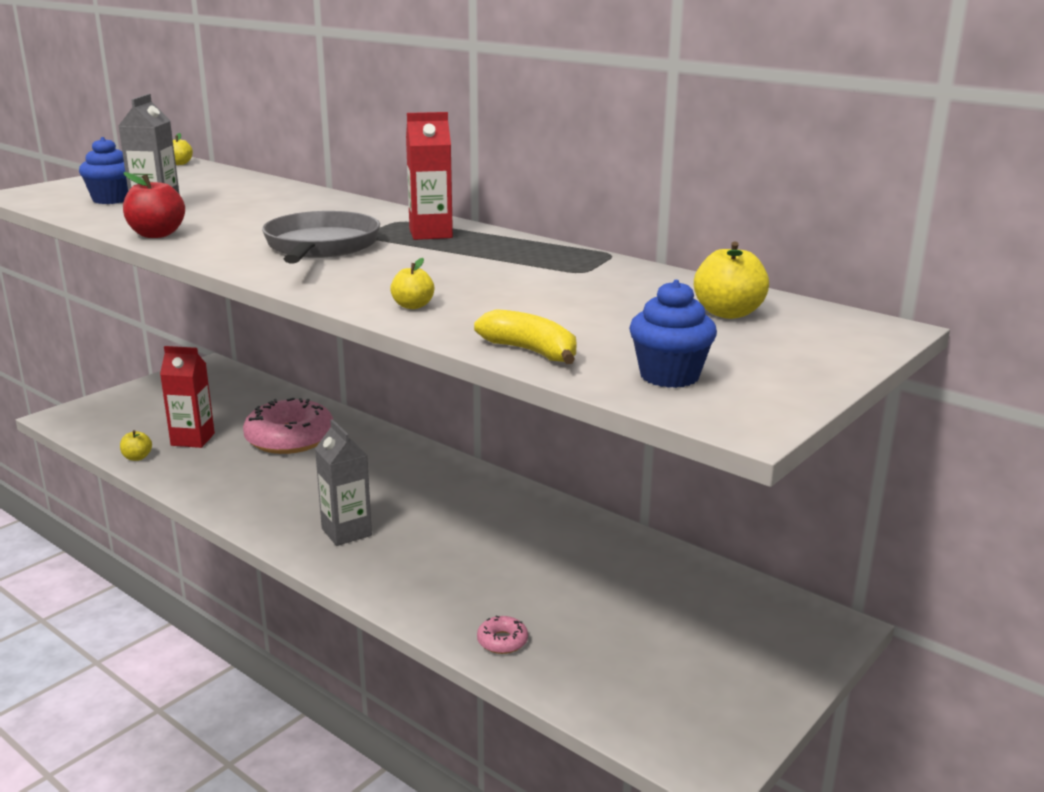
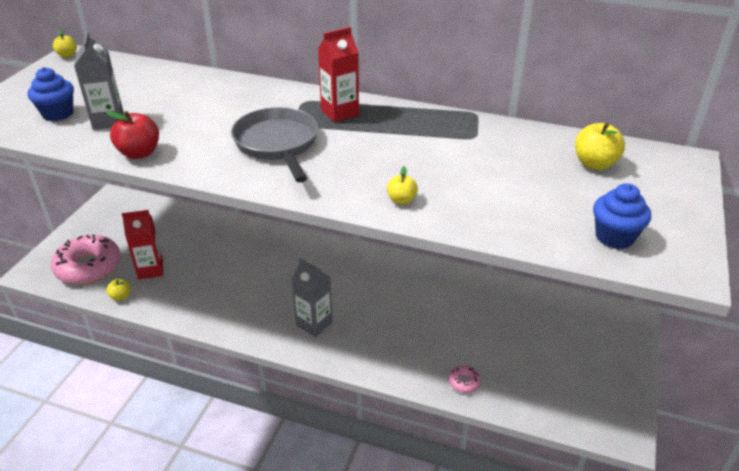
camera: 20 degrees left, 15 degrees up
pink donut [243,398,333,454] -> pink donut moved to [51,234,121,284]
yellow banana [474,309,577,364] -> none

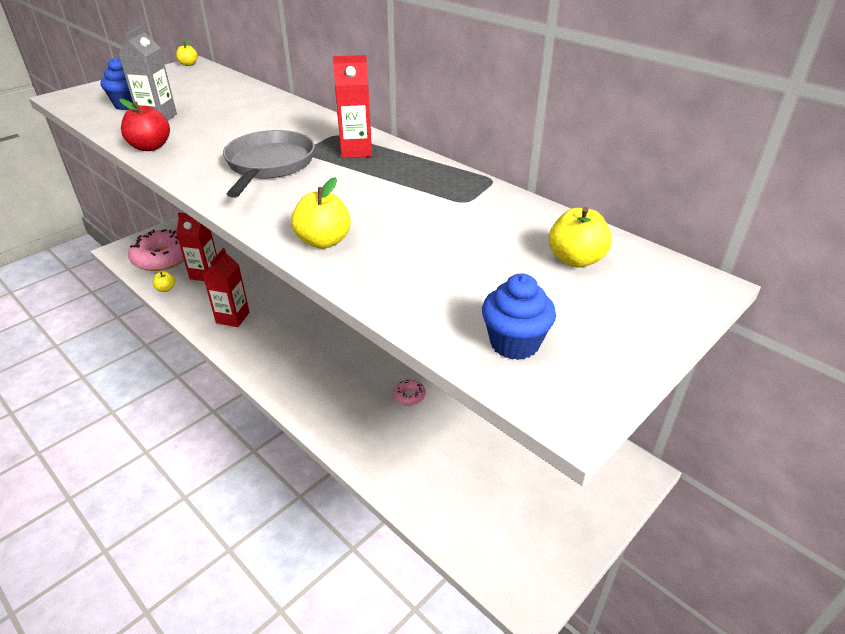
camera: 25 degrees right, 0 degrees up
grey carton [291,258,332,337] -> none
yellow apple [387,166,418,204] -> yellow apple [291,177,351,249], size x1.66
pink donut [449,366,481,393] -> pink donut moved to [394,380,426,405]
none -> red carton [203,248,249,327]

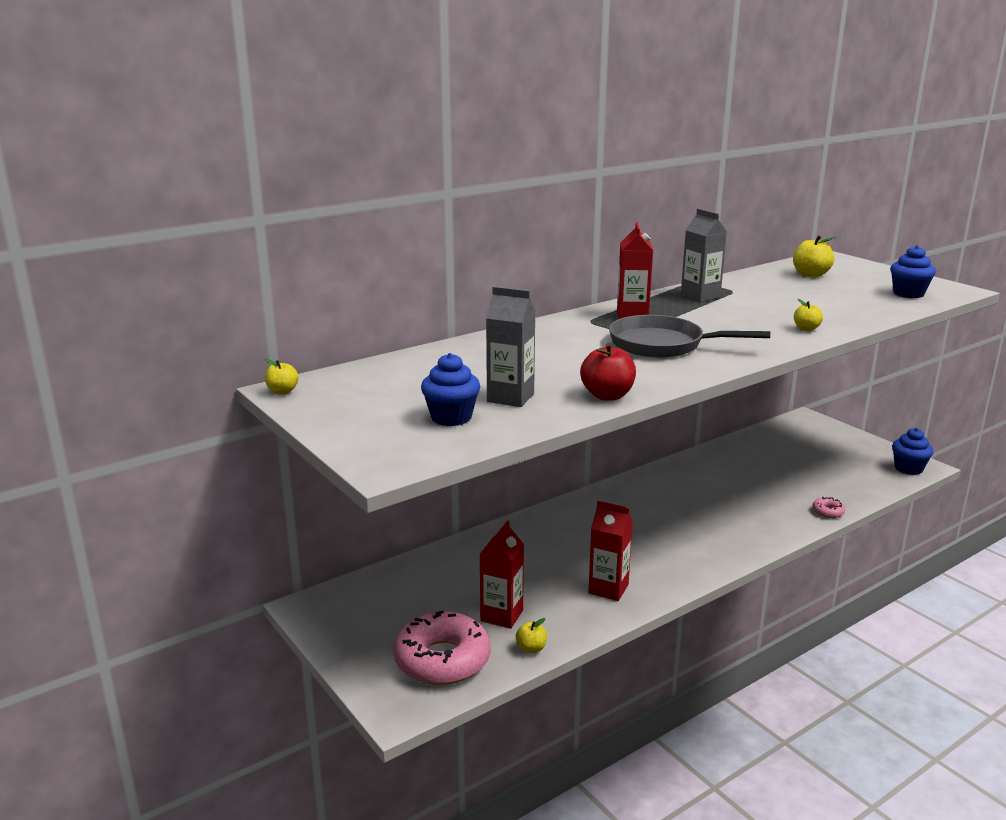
camera: 80 degrees left, 15 degrees down
yellow apple [291,177,351,249] -> yellow apple [794,299,823,331], size x0.60
pink donut [394,380,426,405] -> pink donut moved to [812,497,845,518]
none -> grey carton [681,208,727,302]
none -> blue cupcake [892,428,933,475]

